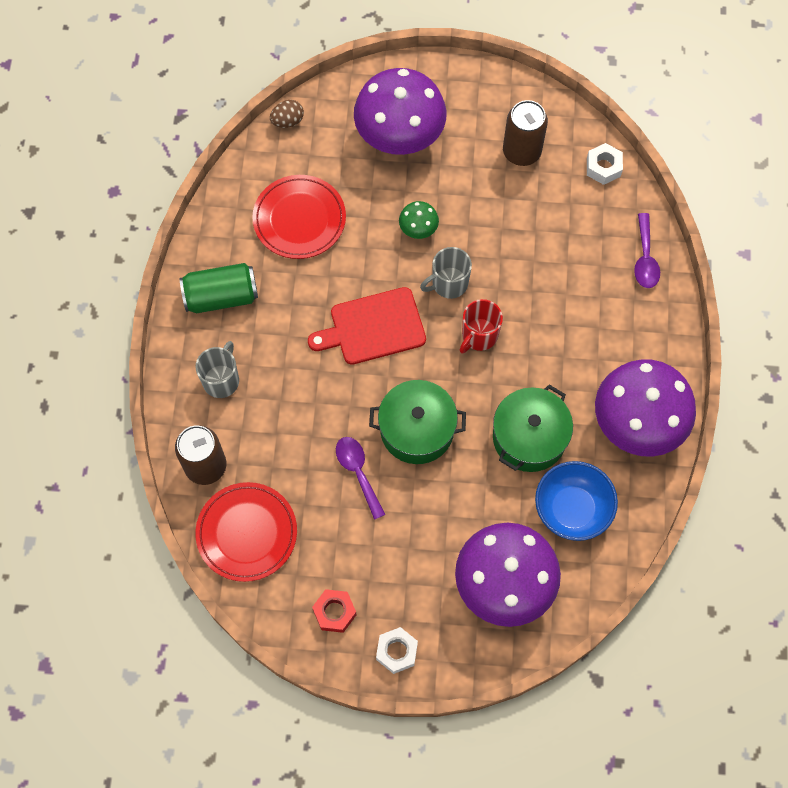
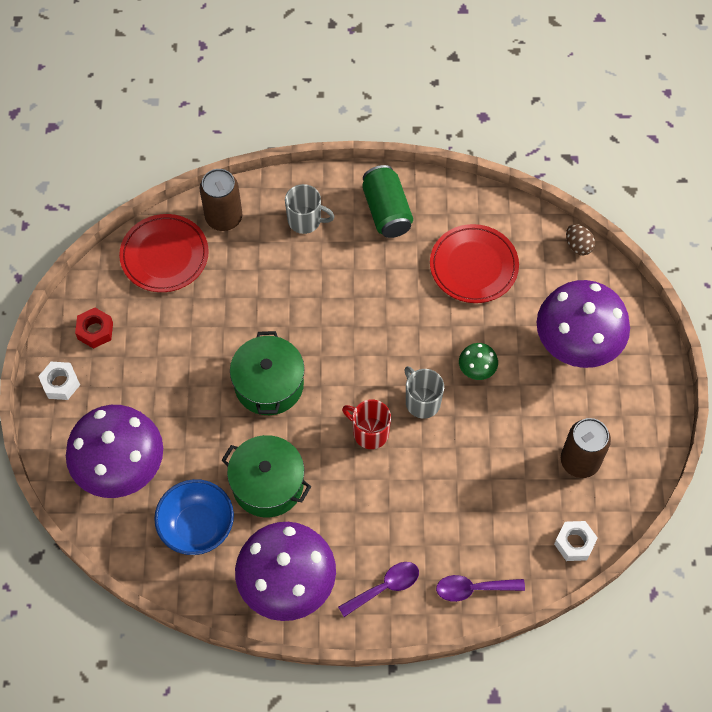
camera: 85 degrees right, 5 degrees down
red cutting board [308,287,426,365] -> none
purple spoon [336,437,386,520] -> purple spoon moved to [338,562,419,617]

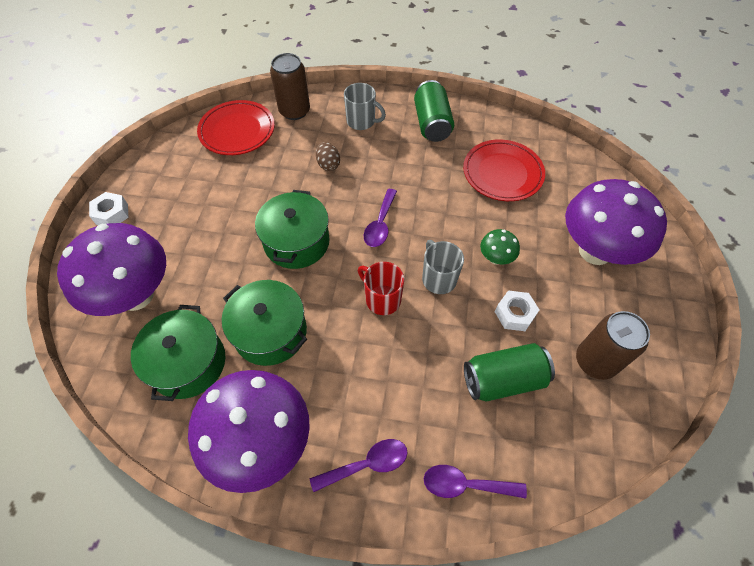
camera: 10 degrees right, 5 degrees down
red nut [75,308,113,349] -> none
blue bowl [154,479,234,555] -> green pot [131,305,226,401]
white nut [554,521,598,561] -> white nut moved to [495,290,540,331]
brown egg [566,224,595,255] -> brown egg moved to [316,142,340,171]
none -> purple spoon [364,189,397,247]
none -> green can [464,343,555,402]

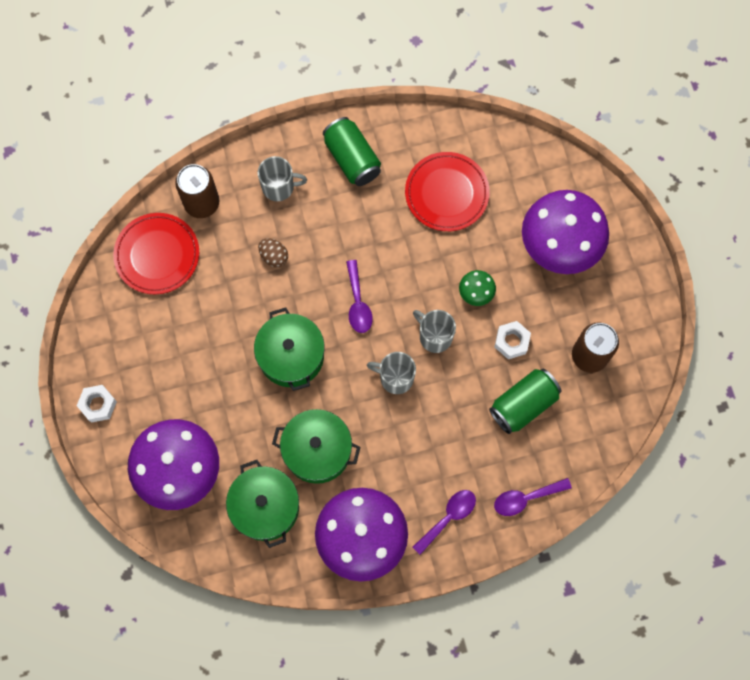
camera: 25 degrees left, 15 degrees up
red mug [358,262,404,315] -> grey mug [367,352,416,394]

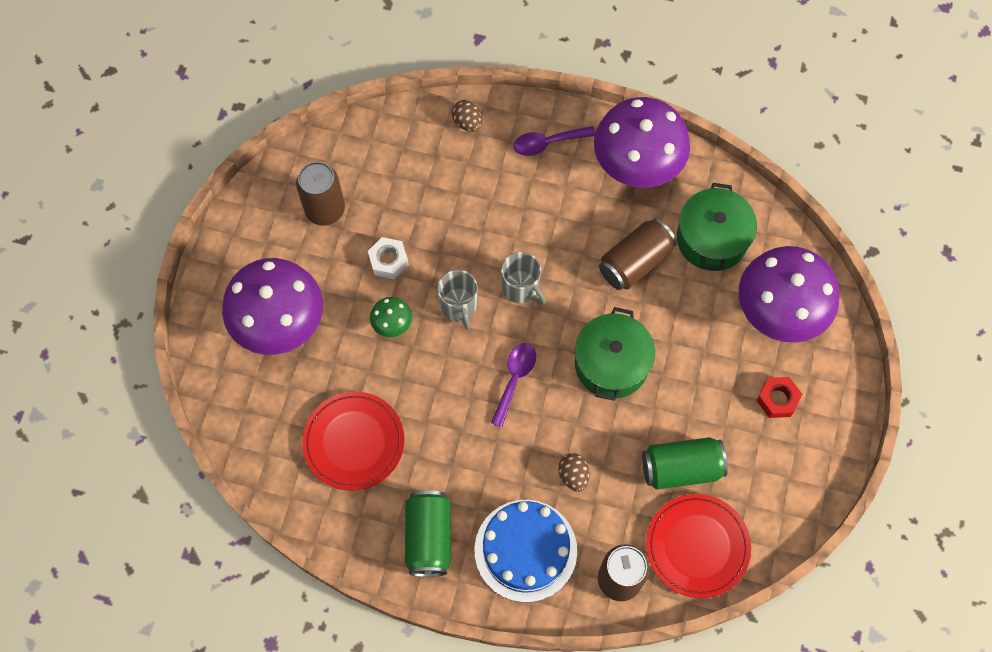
camera: 150 degrees left, 5 degrees down
white nut [77,385,117,423] -> none
grey mug [258,156,307,201] -> blue cake [475,500,577,602]
green pot [272,409,360,484] -> brown can [599,218,677,290]
green can [489,369,562,434] -> green can moved to [642,437,728,490]
purple spoon [494,478,572,516] -> brown egg [452,100,482,132]
none -> red nut [757,377,802,418]

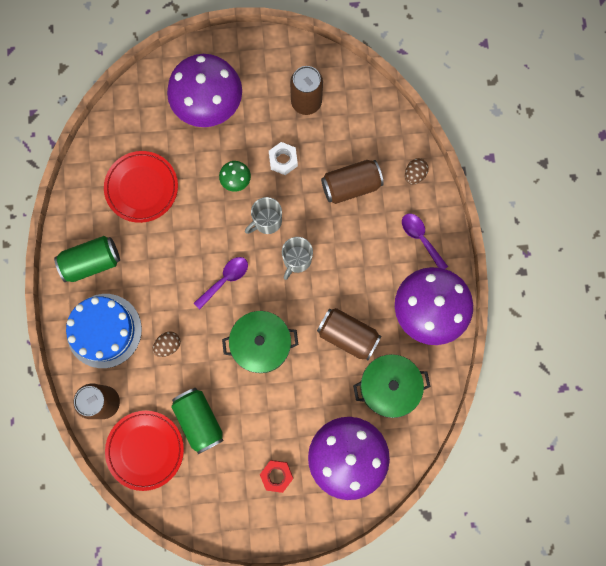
camera: 70 degrees right, 10 degrees up
purple spoon [491,343,536,427] -> purple spoon turned 45 degrees counterclockwise [194,257,248,309]
none -> brown can [321,160,384,204]

